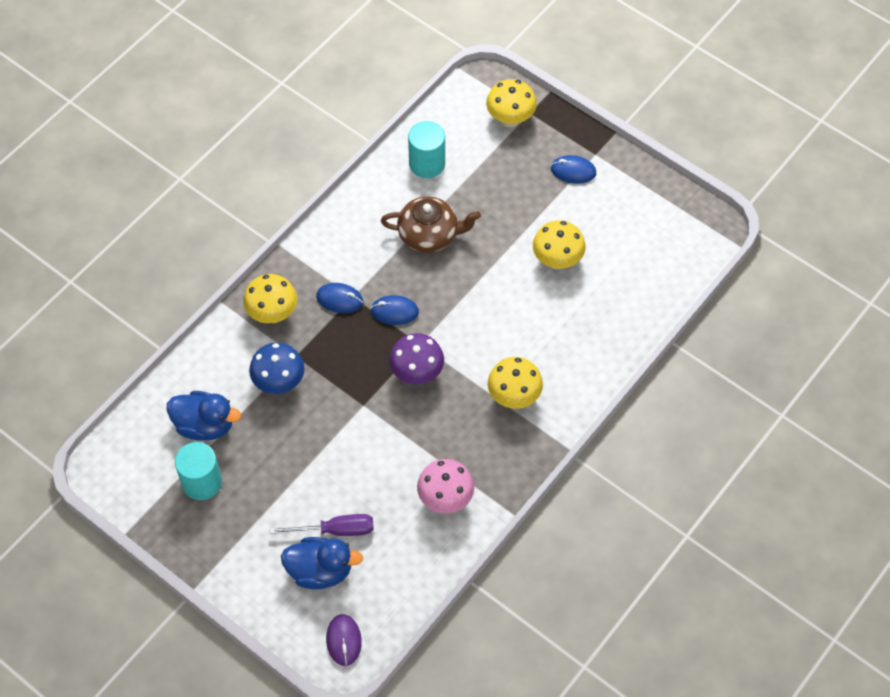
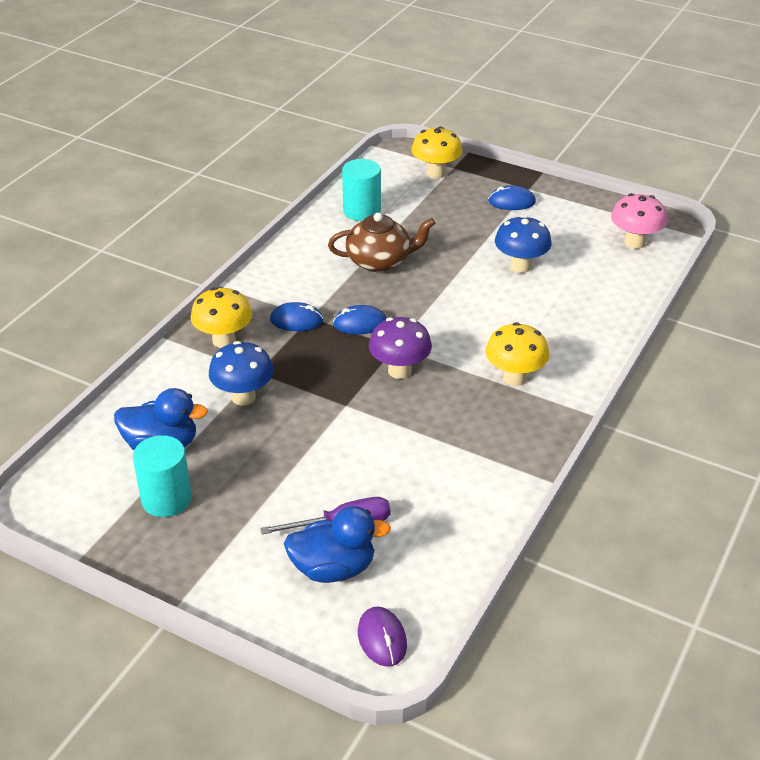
camera: 10 degrees left, 20 degrees down
pink mushroom [417,459,474,513] -> pink mushroom moved to [611,193,667,249]
yellow mushroom [533,220,585,270] -> blue mushroom [495,215,552,273]

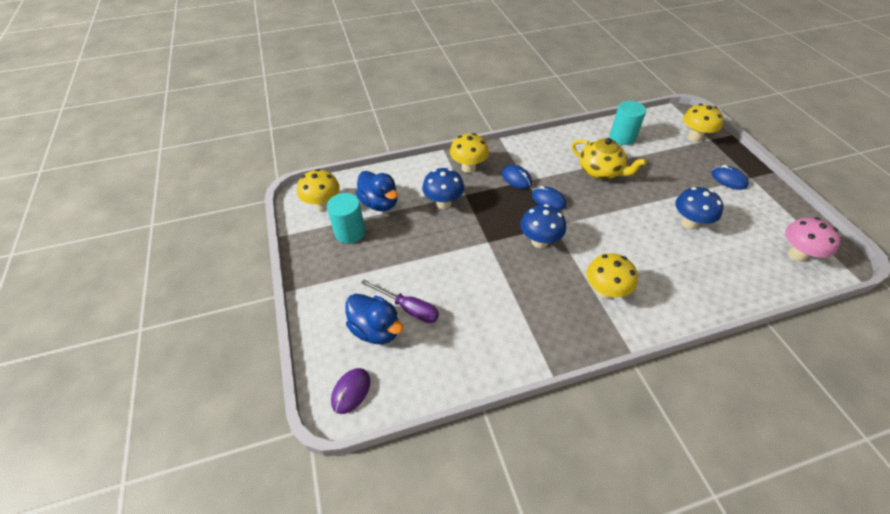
camera: 45 degrees right, 10 degrees up
brown teapot [328,213,435,272] -> yellow teapot [572,138,646,179]
purple mushroom [369,317,432,379] -> blue mushroom [520,204,566,248]
none -> yellow mushroom [297,169,340,211]

